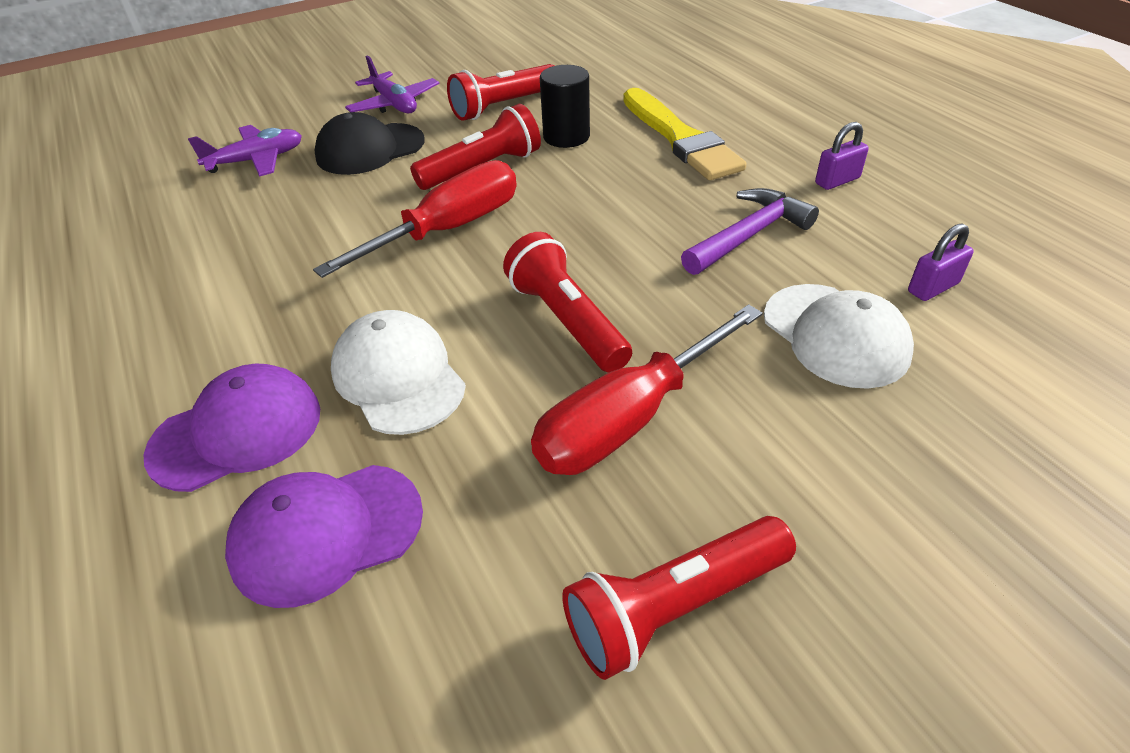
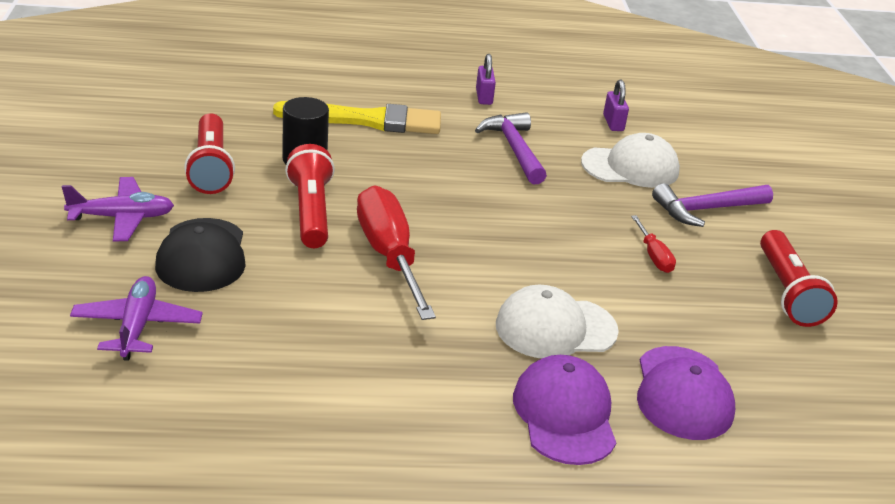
camera: 70 degrees left, 10 degrees down
red flashlight [503,232,632,373] -> none
red screwdriver [531,304,763,475] -> red screwdriver [631,215,676,273], size x0.46
none -> purple hammer [652,183,773,227]

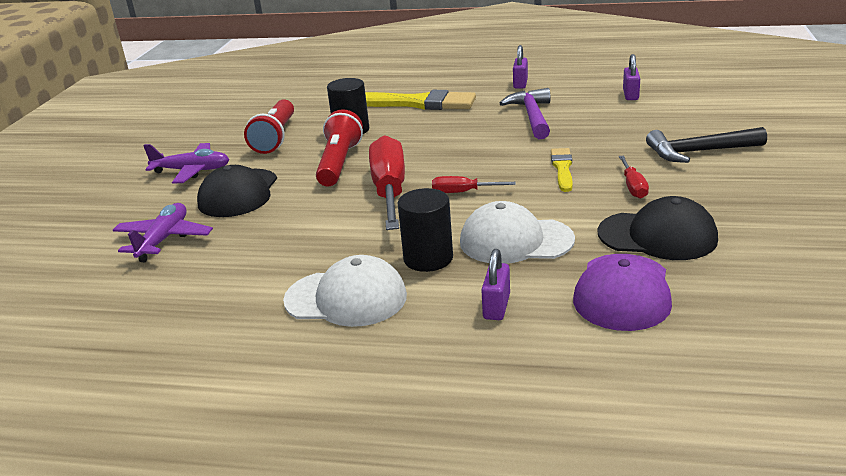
camera: 20 degrees right, 5 degrees down
purple cap [513,355,616,465] -> purple padlock [481,249,510,320]
white cap [581,133,680,188] -> white cap moved to [283,255,407,327]
purple hammer [652,183,773,227] -> black hammer [646,127,767,163]
red flashlight [760,230,838,327] -> none
none -> black cylinder [398,188,453,272]
none -> red screwdriver [432,176,516,193]
none -> yellow brush [551,148,572,192]
none -> black cap [598,196,718,260]

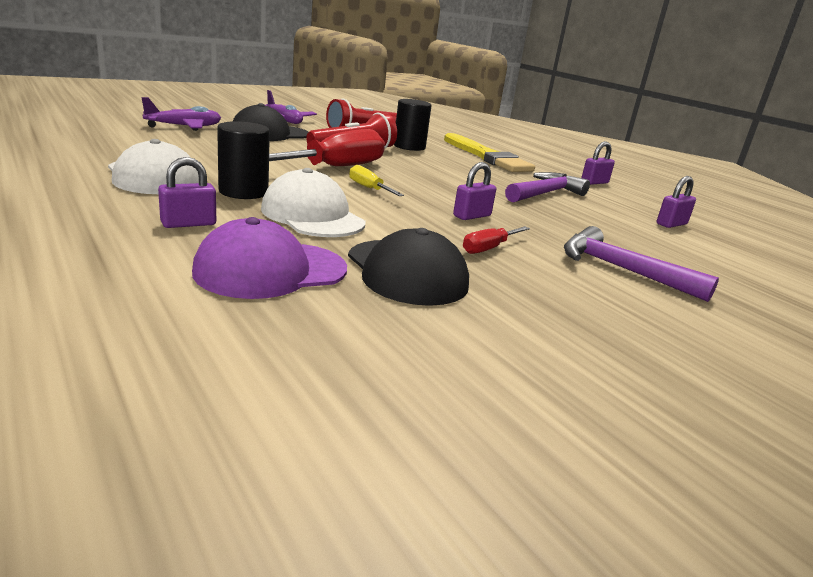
camera: 40 degrees right, 5 degrees down
red screwdriver [432,176,516,193] -> yellow screwdriver [349,165,404,196]
yellow brush [551,148,572,192] -> purple padlock [453,162,496,220]
black hammer [646,127,767,163] -> purple hammer [564,226,719,302]

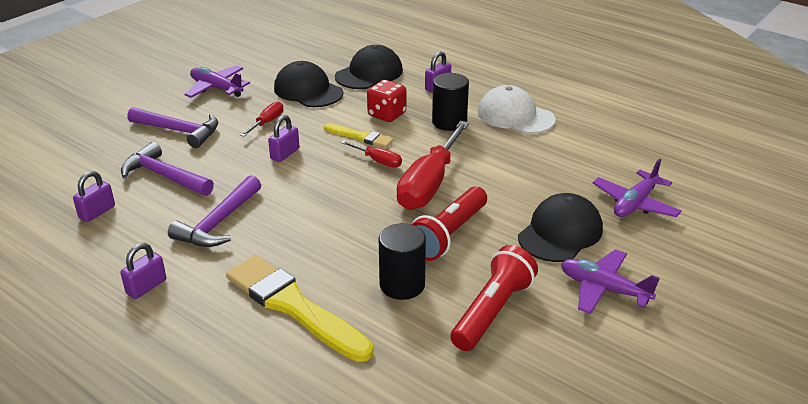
camera: 165 degrees right, 10 degrees up
purple cap [192,217,347,299] -> black cap [335,45,403,89]
white cap [261,168,366,237] -> red dice [367,80,407,122]
yellow screwdriver [349,165,404,196] -> red screwdriver [341,140,402,168]
none -> purple hammer [121,142,214,196]
none -> purple plane [184,65,250,98]
none -> yellow brush [324,123,394,148]

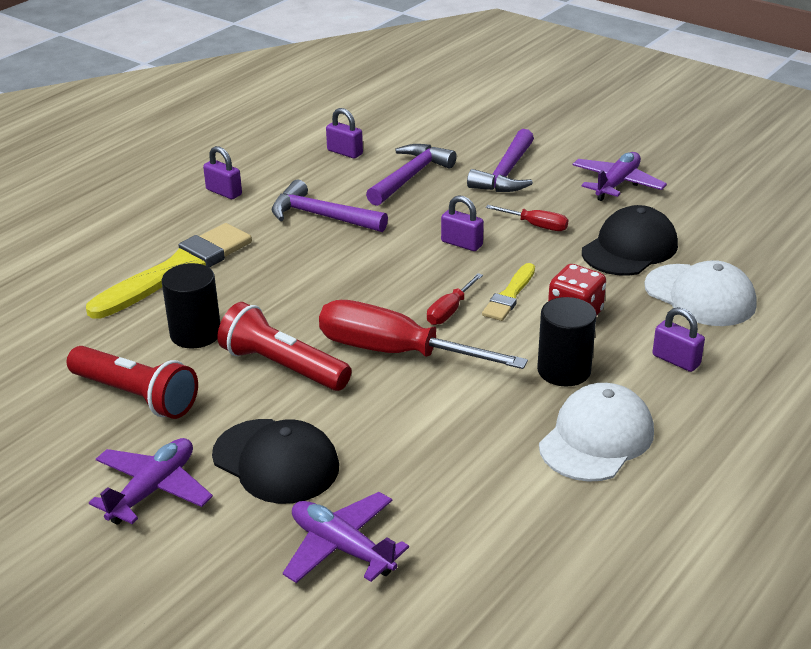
camera: 90 degrees right, 0 degrees up
black cap [335,45,403,89] -> white cap [644,260,757,326]

